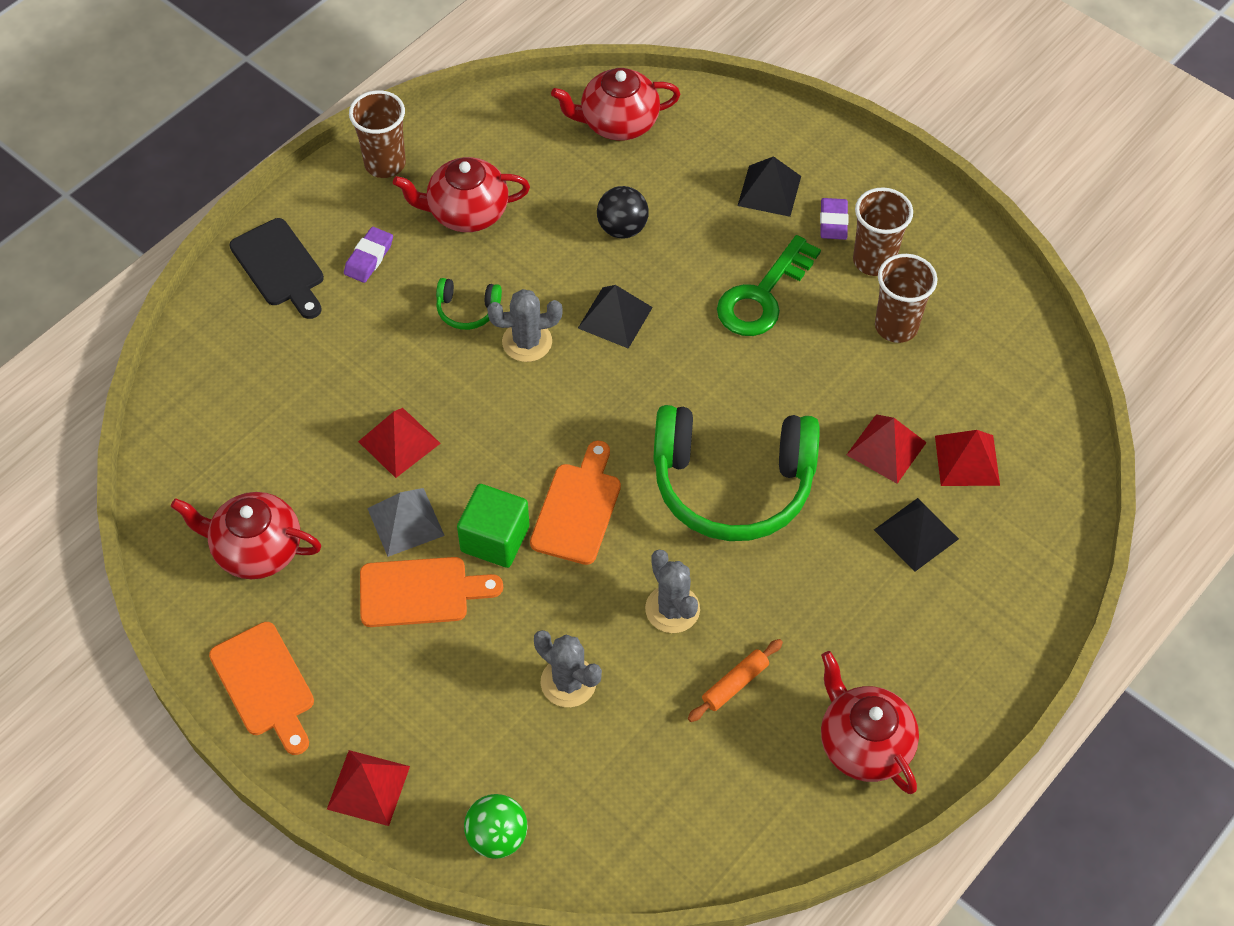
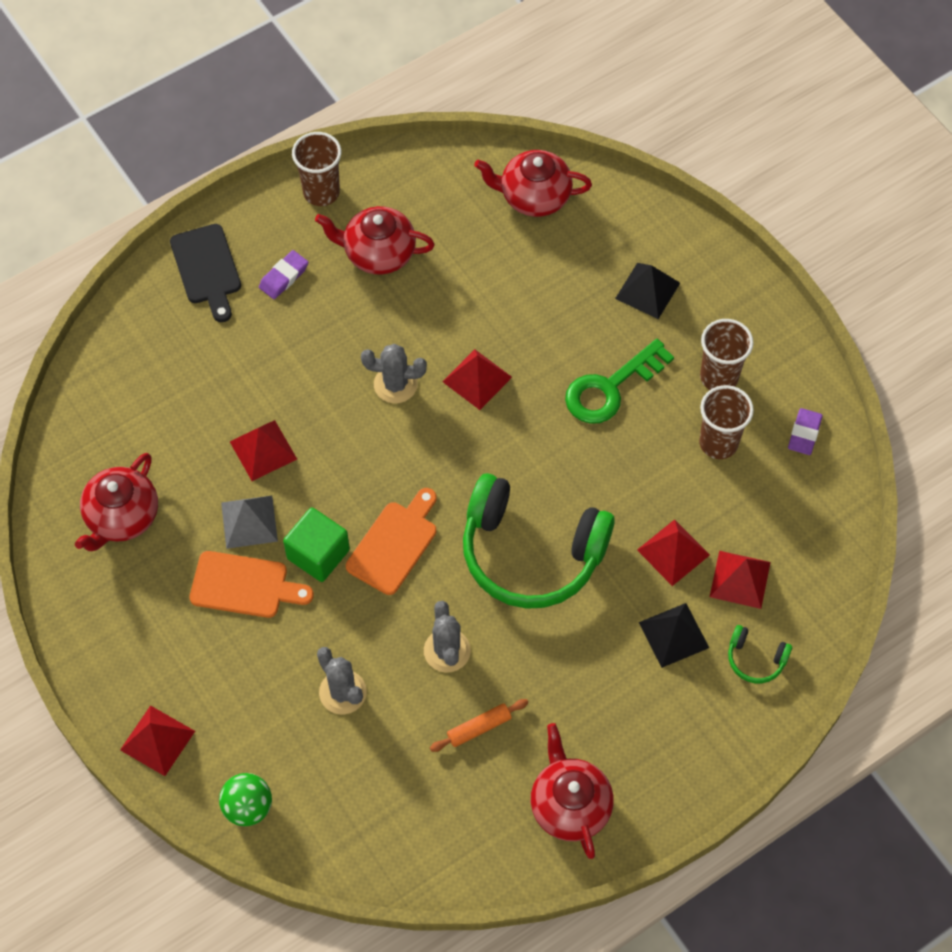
camera: 15 degrees right, 5 degrees up
red teapot [171,492,321,579] -> red teapot turned 90 degrees counterclockwise [75,453,158,551]
orange cutting board [209,622,314,755] -> none
green headphones [436,278,502,330] -> green headphones moved to [728,625,792,683]
black pyramid [578,285,653,349] -> red pyramid [442,349,512,410]
black ball [597,186,649,238] -> none
purple eraser [820,198,848,240] -> purple eraser moved to [788,408,823,455]

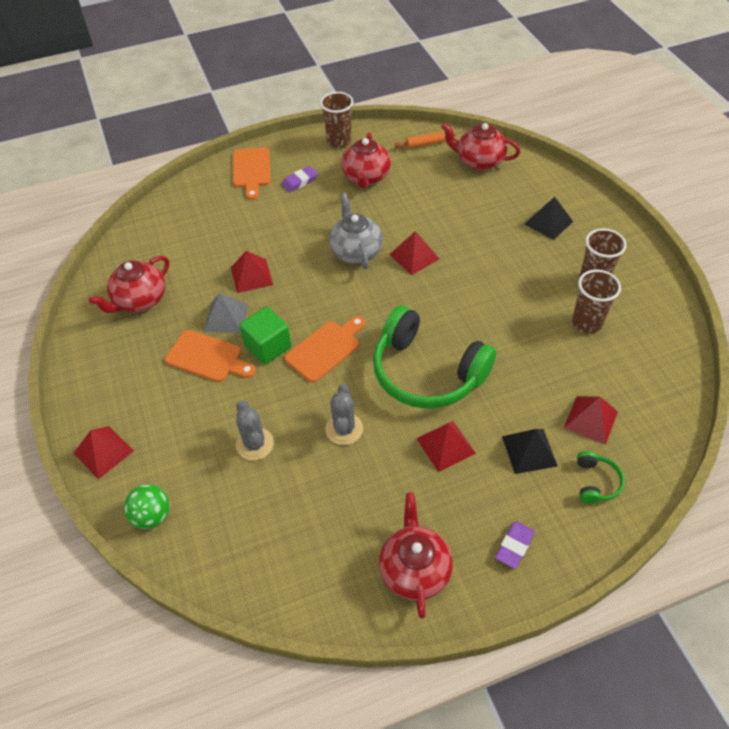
camera: 15 degrees right, 10 degrees down
black cutting board [170,224,241,322] -> orange cutting board [233,147,271,200]
red teapot [315,206,435,274] -> red teapot turned 105 degrees counterclockwise [341,132,391,189]
grey cactus [361,344,427,403] -> grey teapot [329,193,383,269]
orange rolling pin [430,699,528,752] -> orange rolling pin moved to [394,131,456,148]
green key [565,339,674,424] -> none
red pyramid [637,519,710,586] -> red pyramid moved to [416,421,476,472]
green headphones [728,625,792,683] -> green headphones turned 120 degrees counterclockwise [577,451,624,504]
purple eraser [788,408,823,455] -> purple eraser moved to [495,521,535,569]

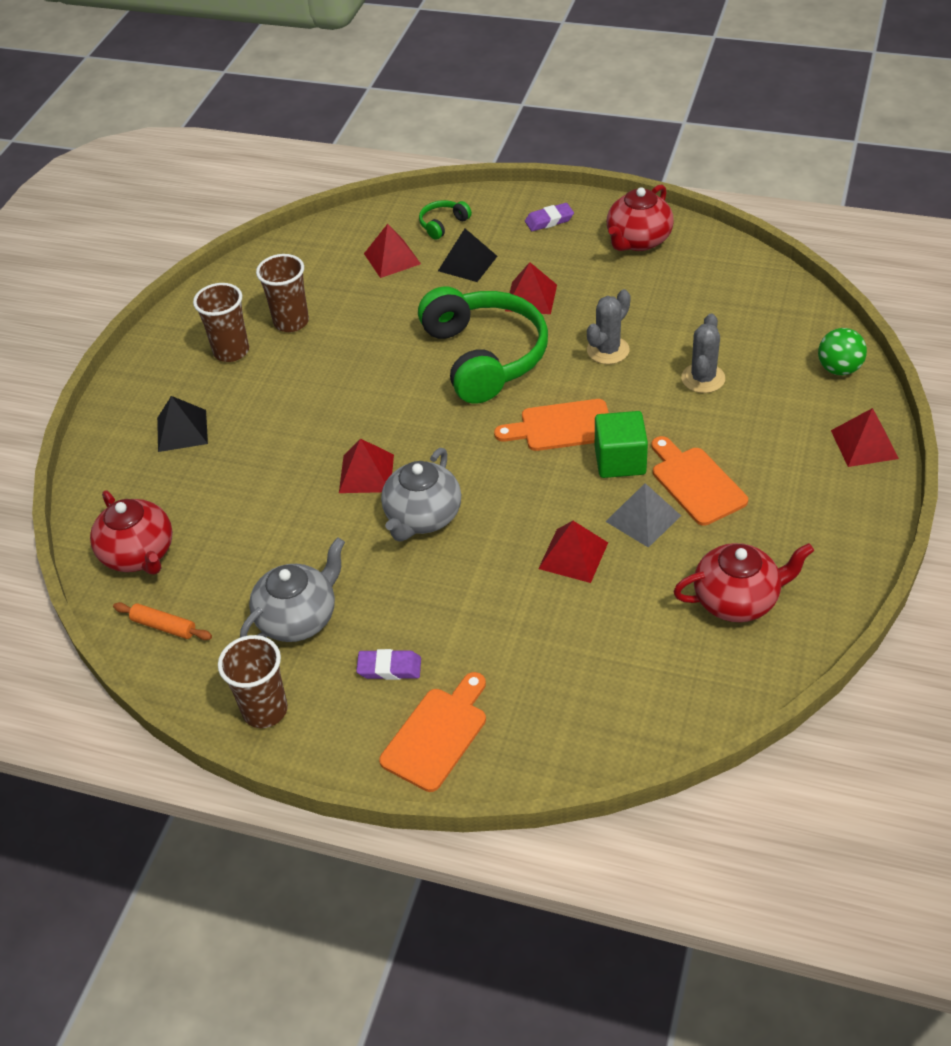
camera: 140 degrees left, 5 degrees down
red teapot [341,132,391,189] -> grey teapot [240,538,345,642]

